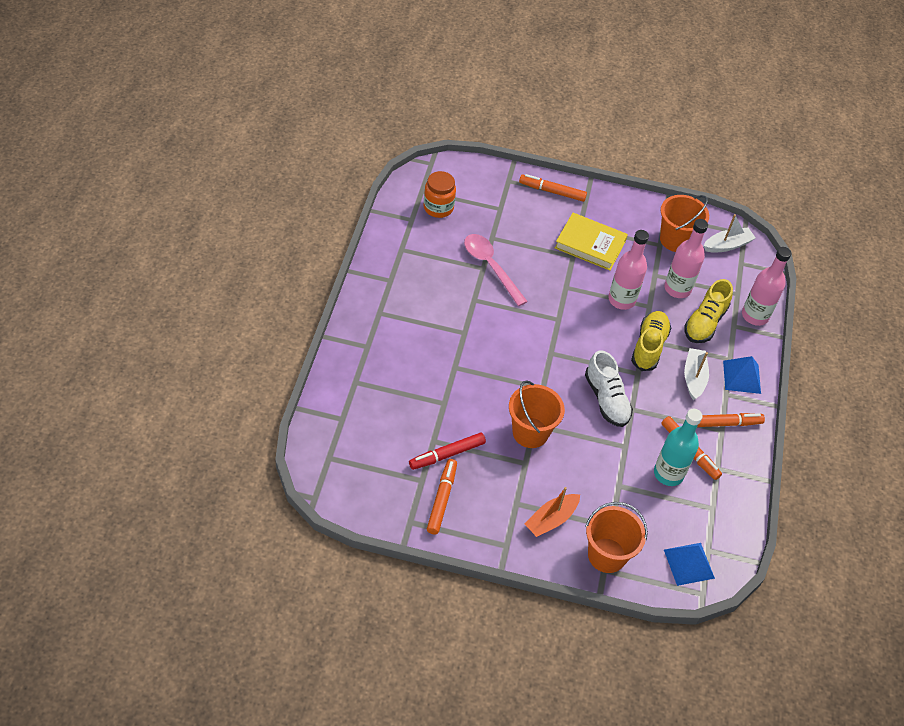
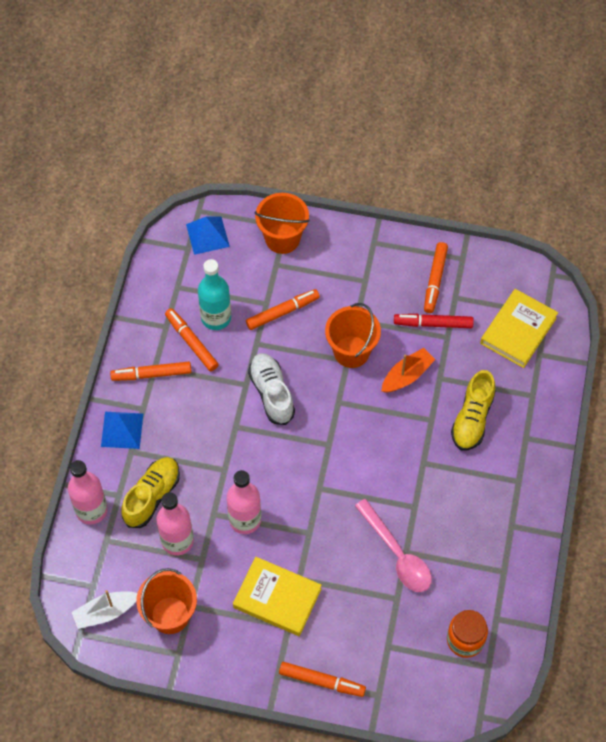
camera: 175 degrees left, 10 degrees up
red marker [409,433,486,470] -> red marker turned 150 degrees counterclockwise [394,314,474,328]
orange boat [524,487,580,537] -> orange boat moved to [381,348,436,393]
yellow shoe [631,311,671,371] -> yellow shoe moved to [451,370,496,450]
white boat [684,348,709,400] -> none
none -> orange marker [246,289,320,330]
none -> yellow book [480,289,558,368]

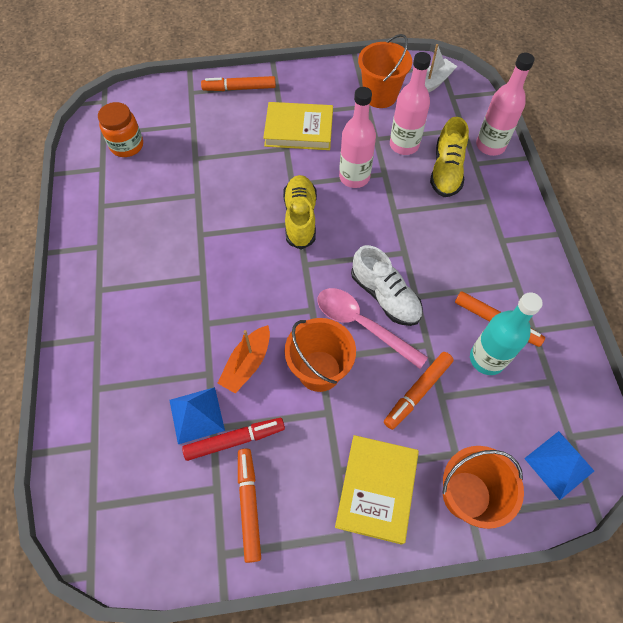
camera: 160 degrees right, 0 degrees up
blue pyramid [101,412,143,449] -> blue pyramid moved to [169,387,225,444]
orange marker [110,362,192,381] -> none
pink spoon [355,499,432,592] -> pink spoon moved to [318,288,428,369]
yellow shoe [451,370,496,450] -> yellow shoe moved to [283,175,317,249]
yellow book [480,289,558,368] -> yellow book moved to [335,435,419,545]

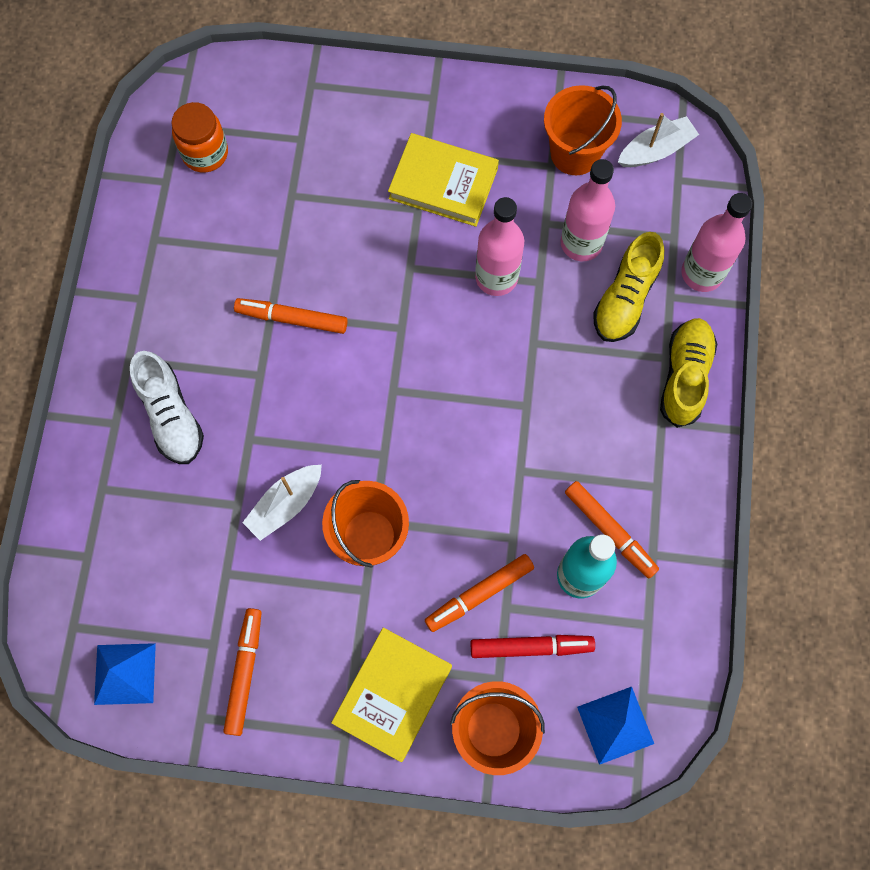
camera: 15 degrees right, 10 degrees up
blue pyramid [169,387,225,444] -> blue pyramid moved to [94,643,156,705]
red marker [182,418,285,461] -> red marker moved to [471,635,595,658]
orange marker [201,76,276,91] -> orange marker moved to [234,298,348,334]
orange boat [218,325,270,394] -> white boat [242,465,322,541]
yellow shoe [283,175,317,249] -> yellow shoe moved to [660,318,717,428]
pink spoon [318,288,428,369] -> none
white shoe [351,245,423,326] -> white shoe moved to [130,351,204,464]

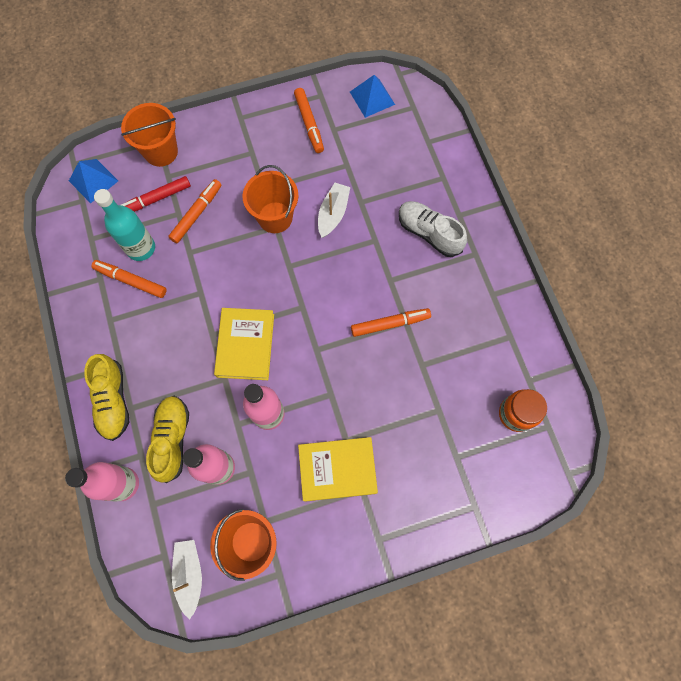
camera: 155 degrees right, 0 degrees up
yellow book [331,628,452,762] -> yellow book moved to [214,308,274,380]
white boat [618,113,699,167] -> white boat turned 135 degrees clockwise [172,540,202,620]

